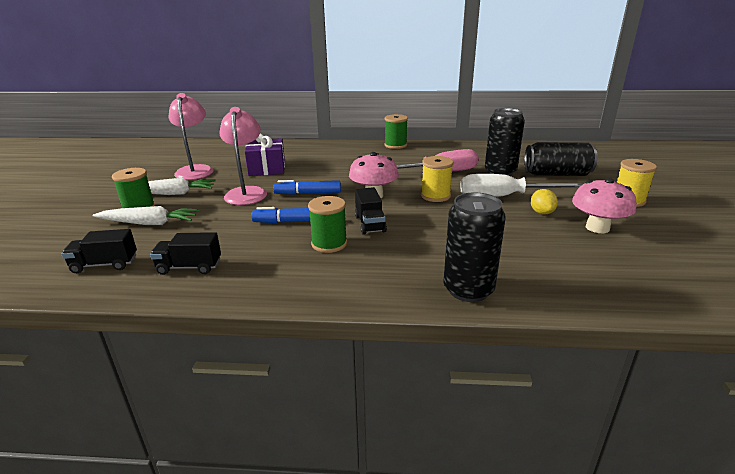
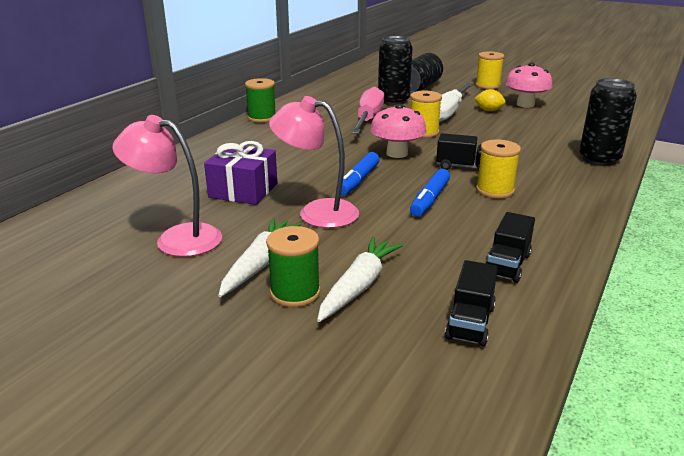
camera: 65 degrees left, 0 degrees up
green spool [308,196,347,253] -> yellow spool [476,139,521,198]

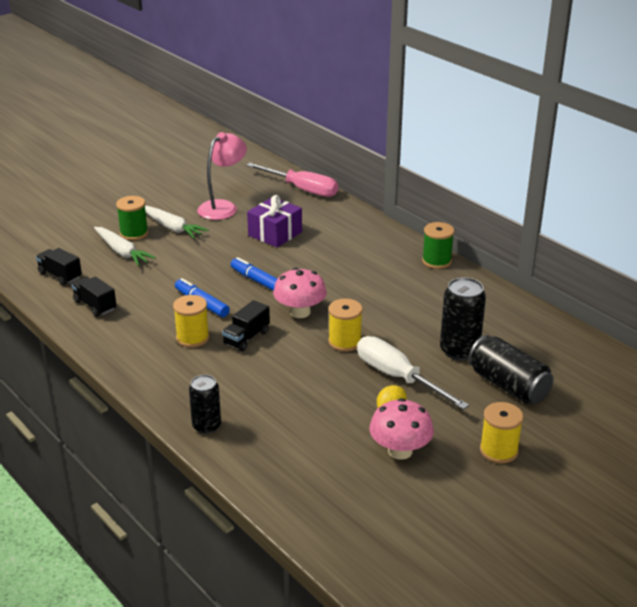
camera: 110 degrees right, 5 degrees up
pink lamp [269,96,359,228] -> none
pink screwdriver [351,87,384,134] -> pink screwdriver moved to [246,163,338,197]
black can [579,78,637,166] -> black can [189,375,221,434], size x0.66

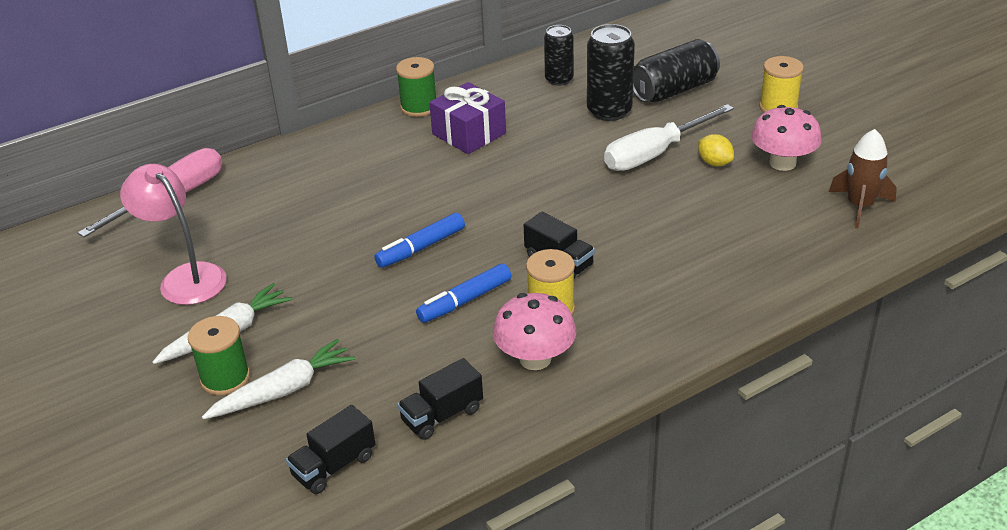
camera: 80 degrees left, 5 degrees up
black can [189,375,221,434] -> black can moved to [544,25,574,86]
purple gift [247,195,302,248] -> purple gift moved to [429,82,506,154]
pink mushroom [273,268,327,318] -> pink mushroom moved to [493,293,576,370]
yellow spool [328,299,363,352] -> none
none -> brown rocket [829,129,897,229]

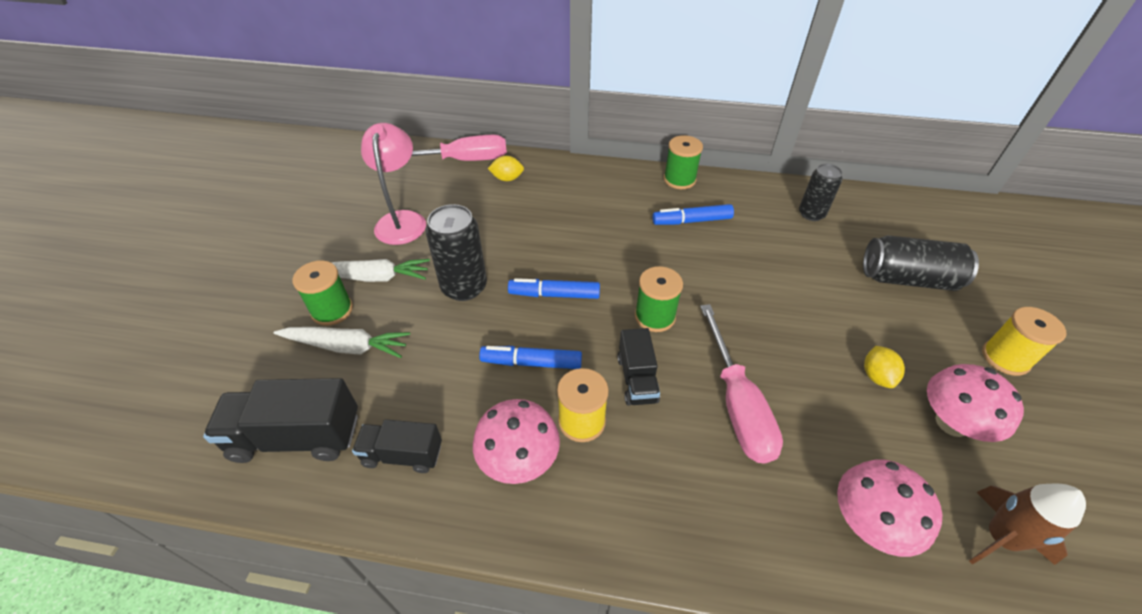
camera: 40 degrees right, 10 degrees up
black truck [286,405,375,494] -> black truck [203,378,358,463], size x1.63
purple gift [429,82,506,154] -> blue marker [652,204,734,225]
black can [587,24,635,121] -> black can moved to [425,204,487,301]
white screwdriver [604,104,734,171] -> none
none -> yellow lemon [488,156,524,181]
none -> green spool [635,266,683,332]
none -> pink screwdriver [700,304,783,464]
none -> pink mushroom [837,460,943,557]

